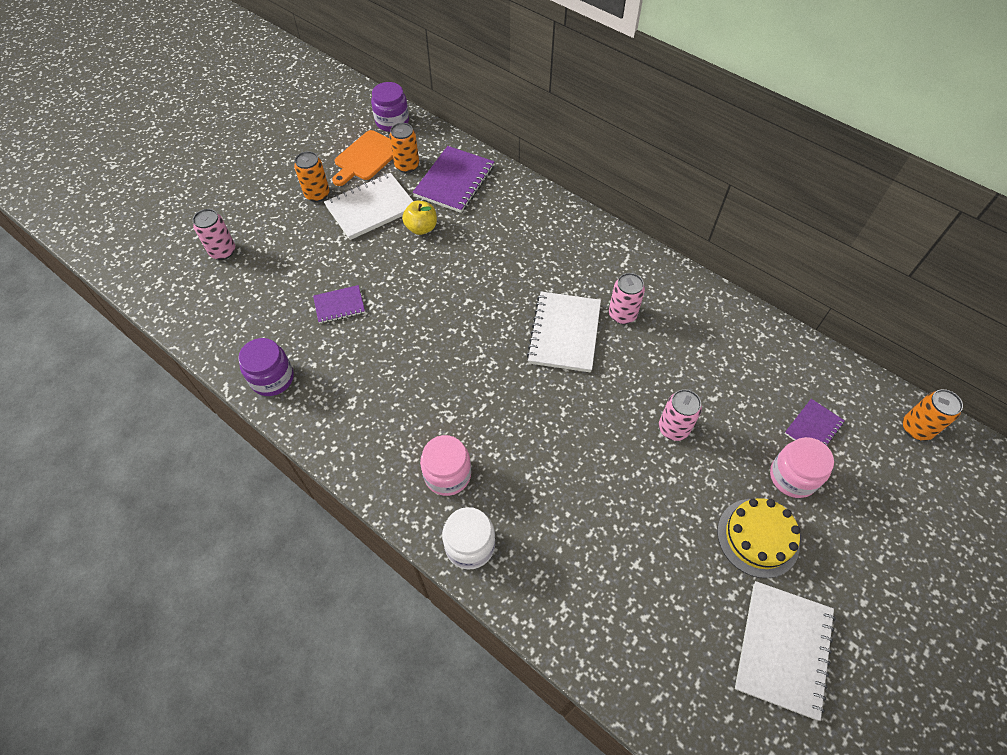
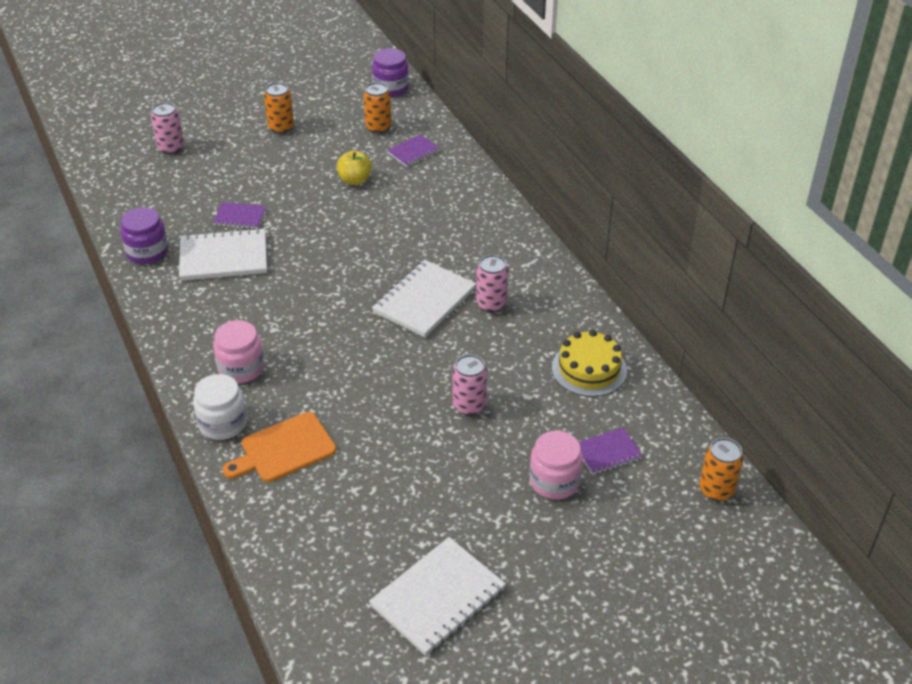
camera: 25 degrees right, 15 degrees down
white notebook [324,173,413,240] -> white notebook moved to [179,228,267,281]
orange cutting board [332,130,393,186] -> orange cutting board moved to [222,412,336,482]
purple notebook [413,146,494,213] -> purple notebook [387,134,440,167], size x0.56
yellow cake [717,498,801,578] -> yellow cake moved to [552,330,627,397]

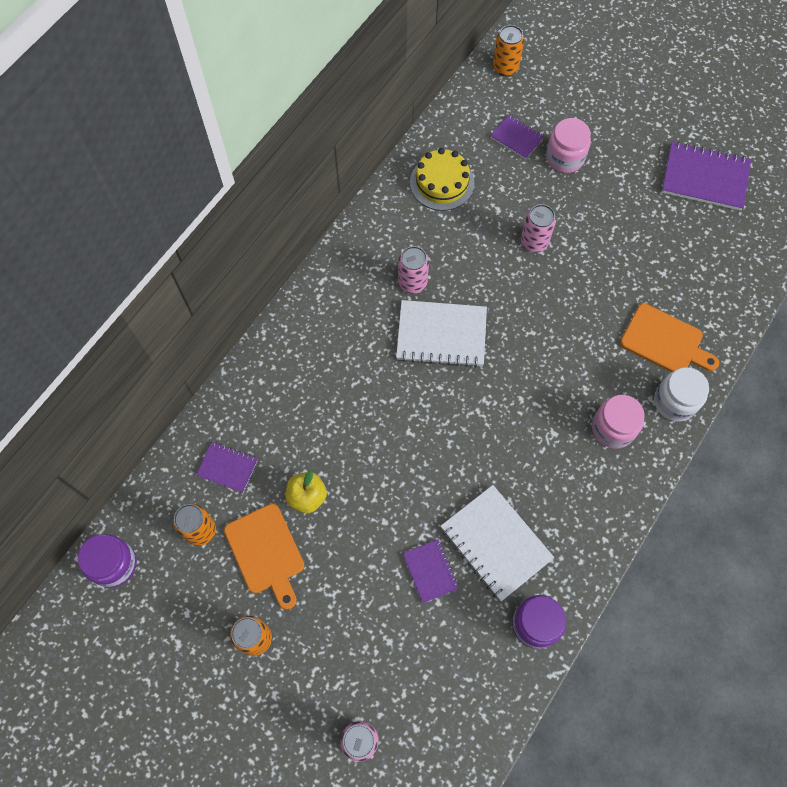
camera: 120 degrees left, 25 degrees up
white notebook [369,537,506,656] -> purple notebook [662,142,751,211]
none -> orange cutting board [224,504,304,610]

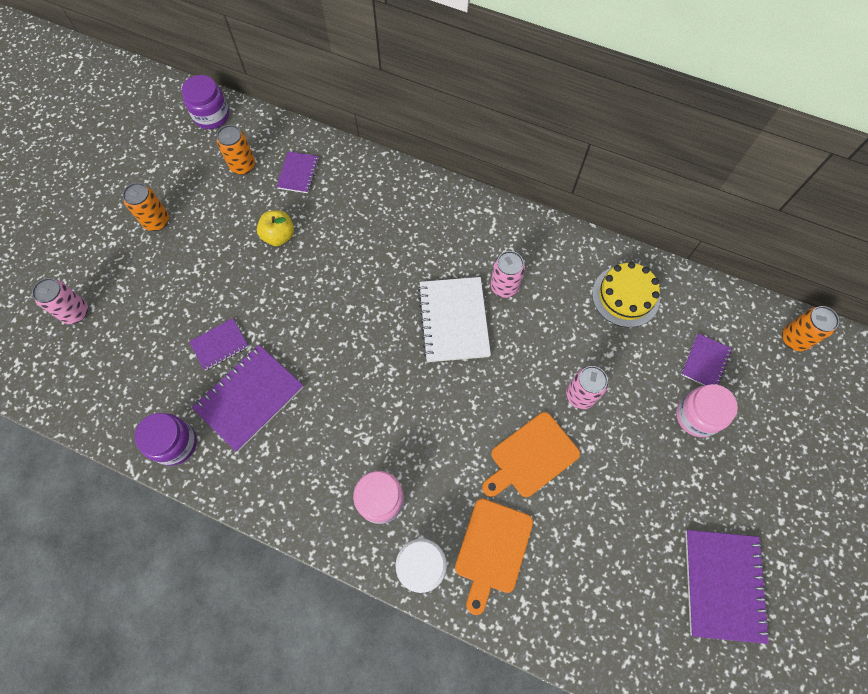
camera: 80 degrees right, 0 degrees up
orange cutting board [224,504,304,610] -> orange cutting board moved to [482,412,580,497]
white notebook [441,485,554,601] -> purple notebook [192,345,304,452]

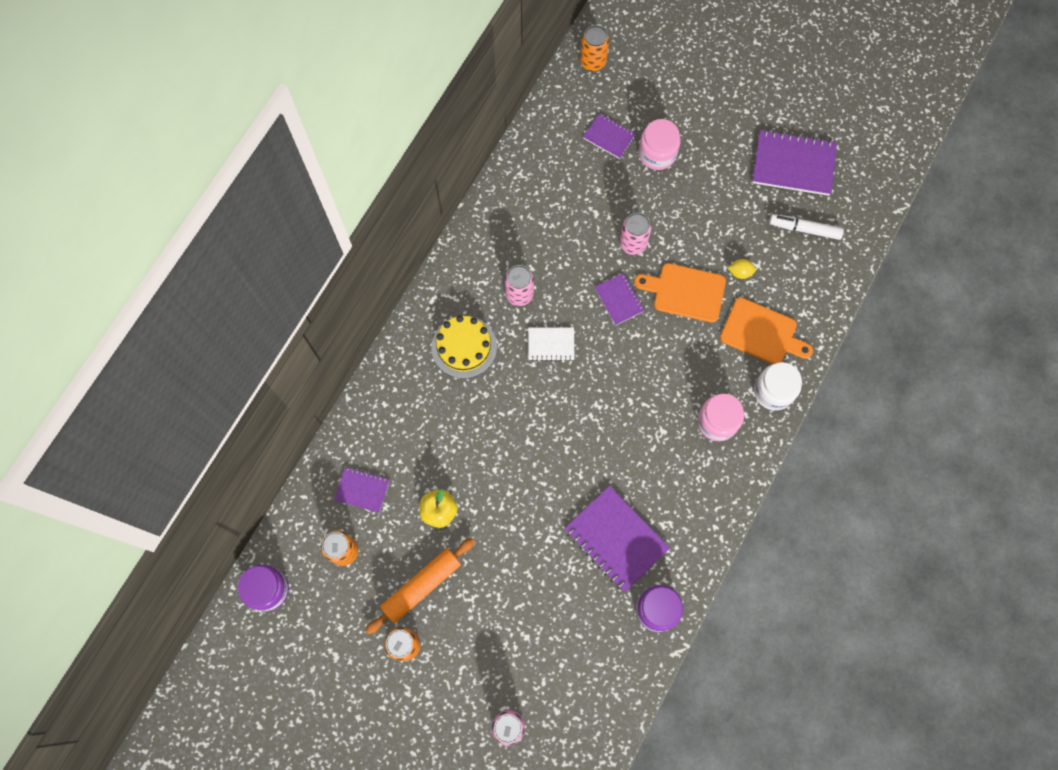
camera: 85 degrees left, 5 degrees up
purple notebook [189,318,249,370] -> purple notebook moved to [595,273,645,325]
white notebook [418,277,491,362] -> white notebook [528,327,574,361], size x0.56
orange cutting board [482,412,580,497] -> orange cutting board turned 135 degrees clockwise [634,263,726,323]
yellow cake [592,262,660,327] -> yellow cake moved to [431,315,497,379]
none -> orange rolling pin [365,538,475,634]
none -> yellow lemon [728,259,756,279]
none -> white marker [769,214,844,240]

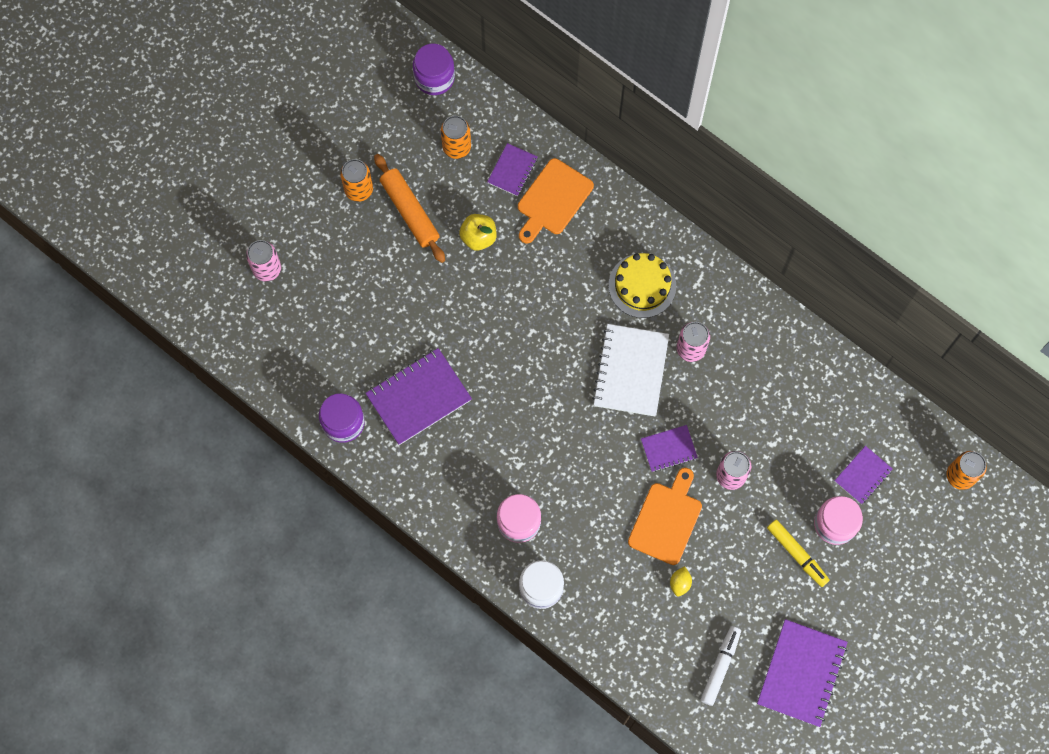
camera: 100 degrees right, 0 degrees up
white notebook [528,327,574,361] -> white notebook [592,324,669,416], size x1.79
orange cutting board [720,298,813,364] -> orange cutting board moved to [518,158,594,243]
none -> yellow marker [767,520,830,587]

